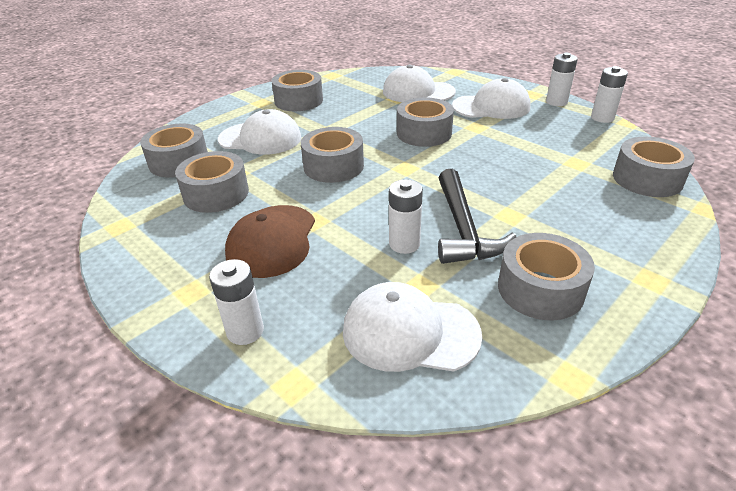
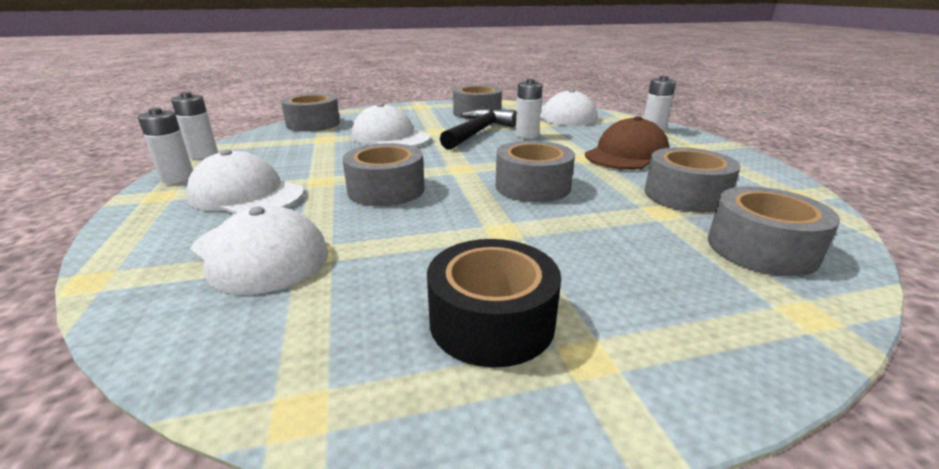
camera: 150 degrees left, 10 degrees down
white cap [218,109,302,155] -> white cap moved to [352,103,431,147]
grey tape [271,70,323,111] -> black tape [427,239,561,368]

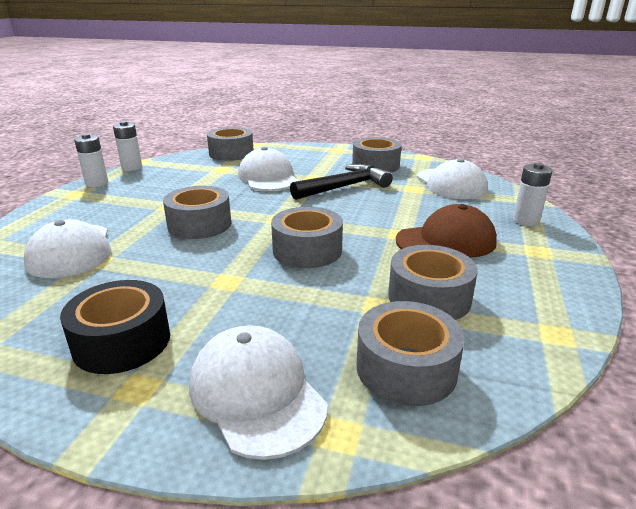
camera: 30 degrees right, 0 degrees up
white cap [186,150,304,214] -> white cap moved to [189,325,328,460]
white battery [516,79,543,138] -> none

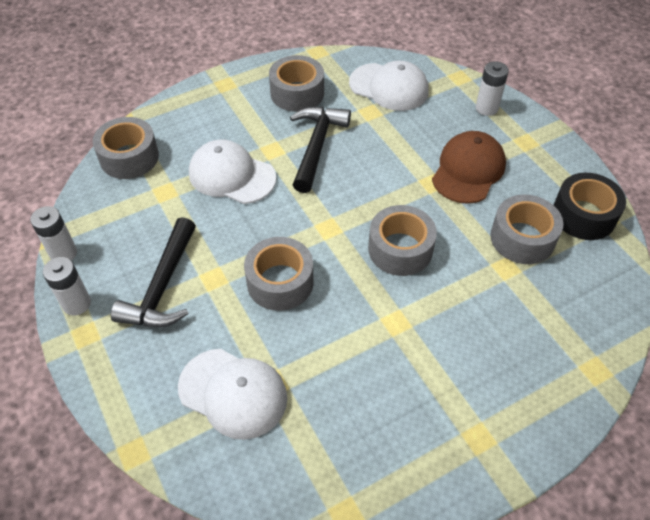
camera: 45 degrees left, 25 degrees up
black tape [60,280,170,374] -> black tape moved to [554,173,626,240]
white cap [189,325,328,460] -> none
grey tape [356,301,465,406] -> none
none -> black hammer [111,217,196,327]

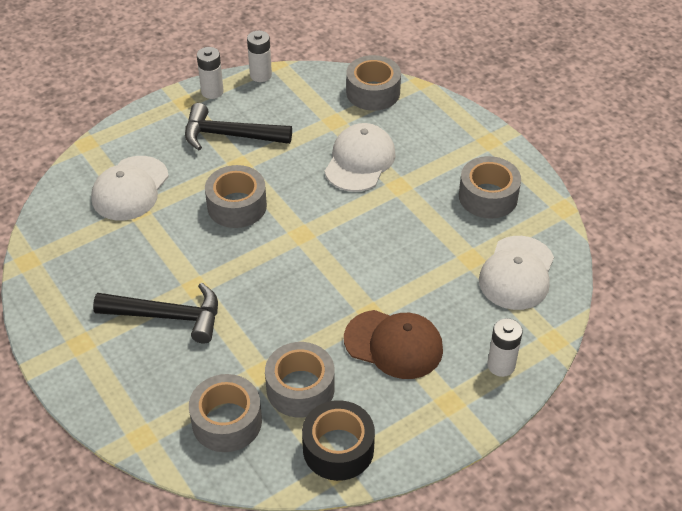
camera: 85 degrees right, 5 degrees down
black hammer [290,106,351,193] -> black hammer moved to [93,283,218,344]
grey tape [368,205,437,276] -> grey tape moved to [189,374,262,452]

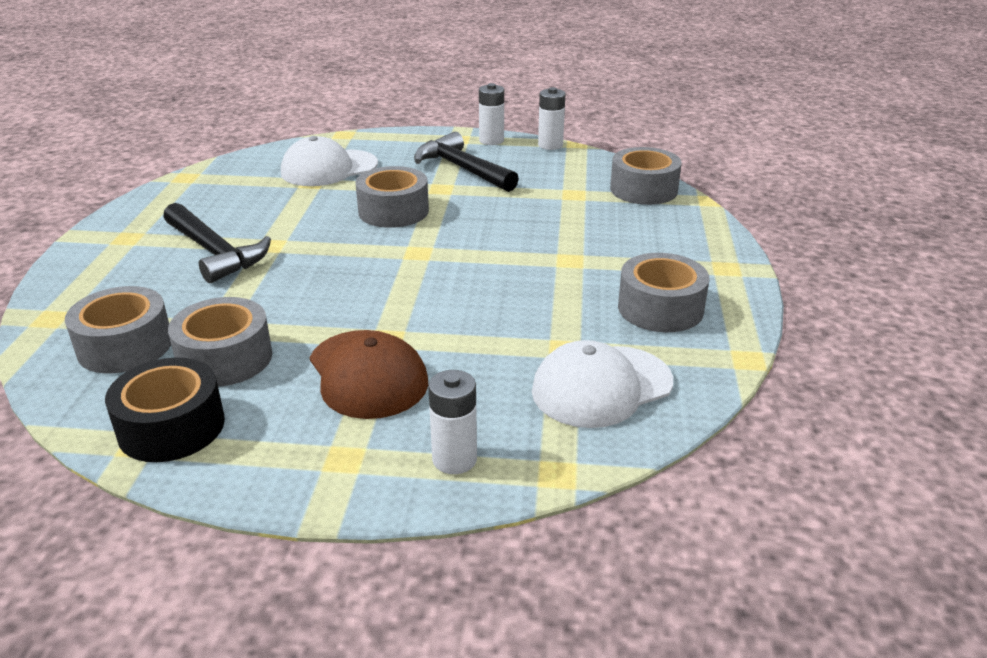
camera: 40 degrees right, 15 degrees down
white cap [325,123,396,192] -> none

